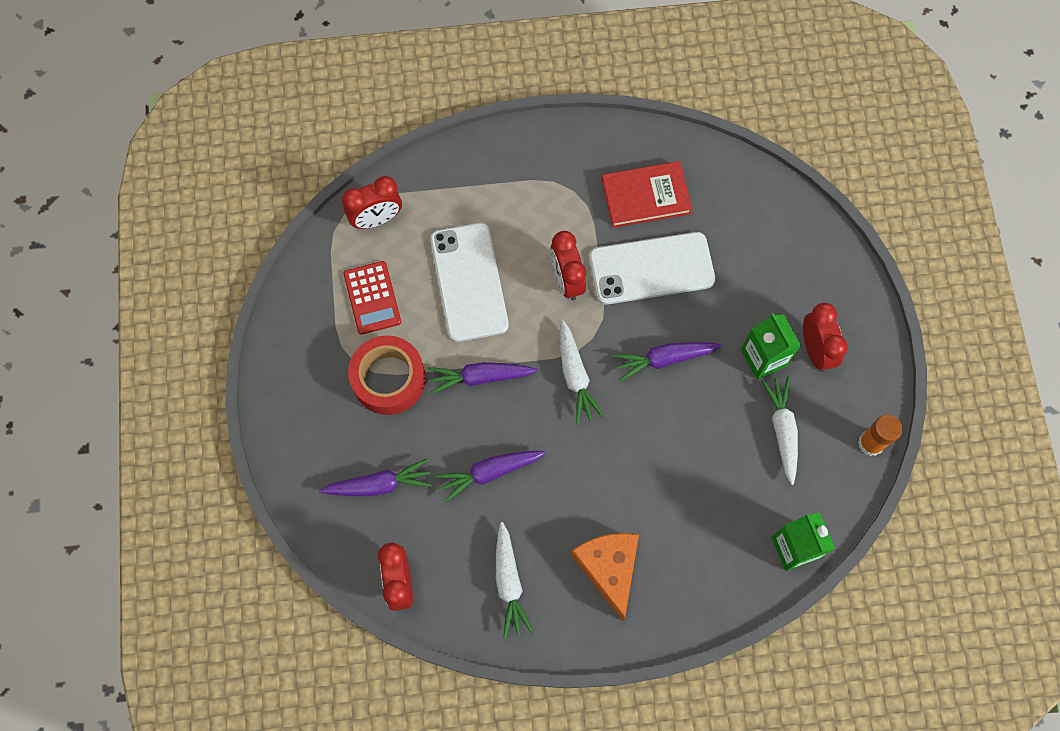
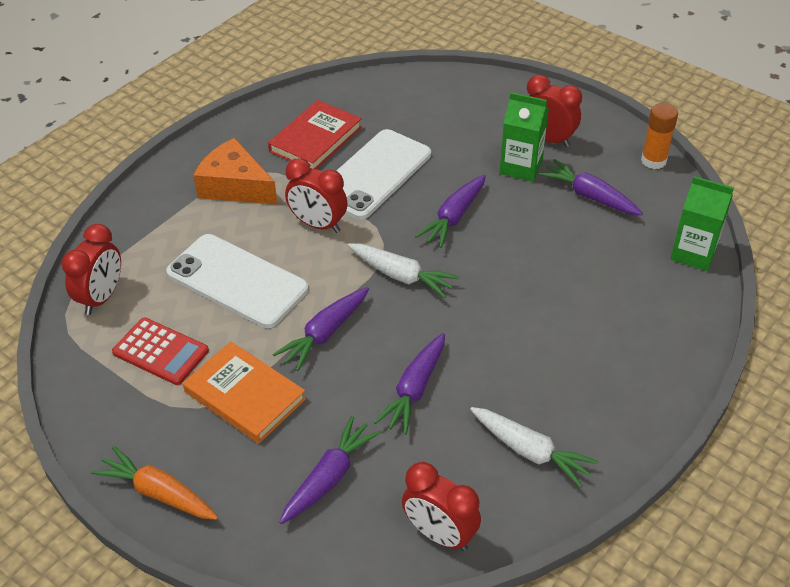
camera: 45 degrees left, 25 degrees down
red tape [348,335,426,415] -> orange book [183,341,306,444]
orange cheese [571,533,639,621] -> orange cheese moved to [193,138,277,204]
white carrot [761,377,798,485] -> purple carrot [539,159,643,215]
none -> orange carrot [91,446,218,520]

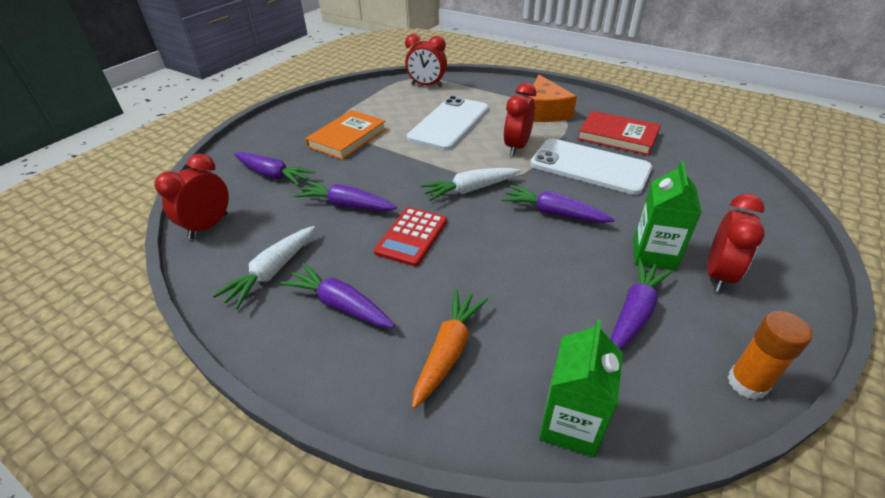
camera: 85 degrees right, 5 degrees down
orange carrot [91,446,218,520] -> orange carrot moved to [412,289,488,409]
red calculator [112,318,209,385] -> red calculator moved to [374,207,447,266]
orange cheese [193,138,277,204] -> orange cheese turned 150 degrees clockwise [528,75,577,122]
purple carrot [273,287,369,371] -> purple carrot moved to [280,263,395,328]
white carrot [348,243,459,298] -> white carrot turned 45 degrees clockwise [421,168,521,201]

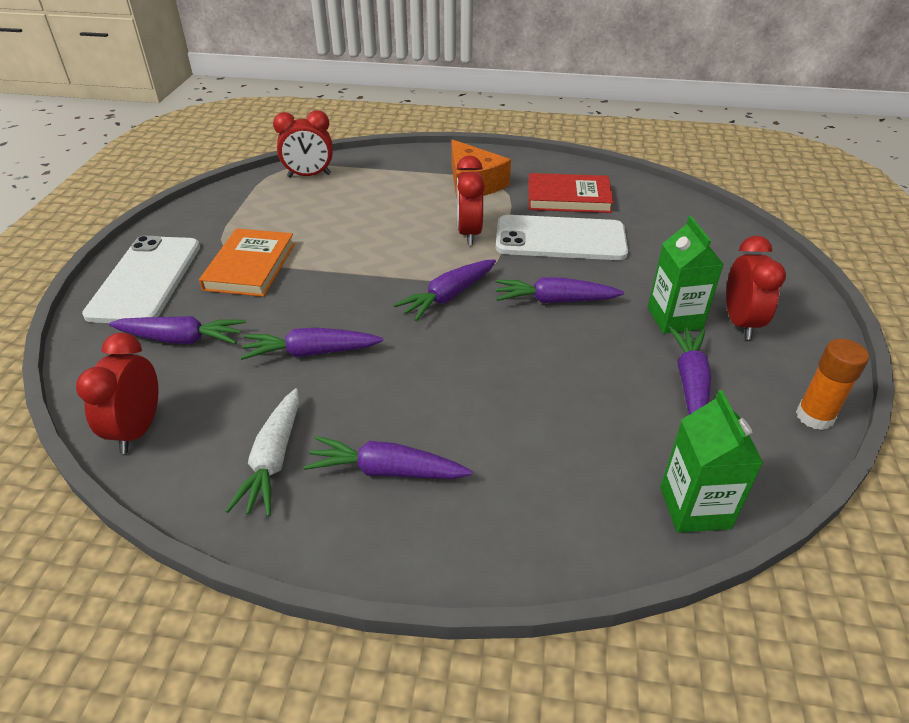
camera: 25 degrees left, 0 degrees up
red calculator [374,207,447,266] -> none
white phone [407,96,489,151] -> white phone moved to [82,236,200,323]
orange carrot [412,289,488,409] -> none
white carrot [421,168,521,201] -> purple carrot [393,259,496,321]

